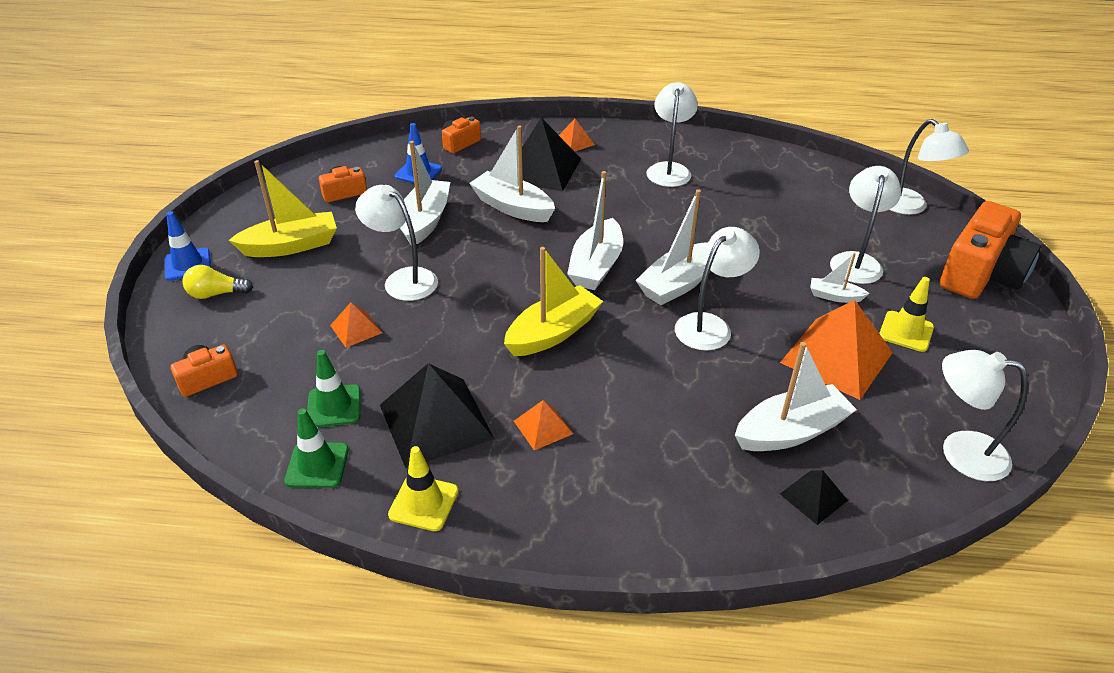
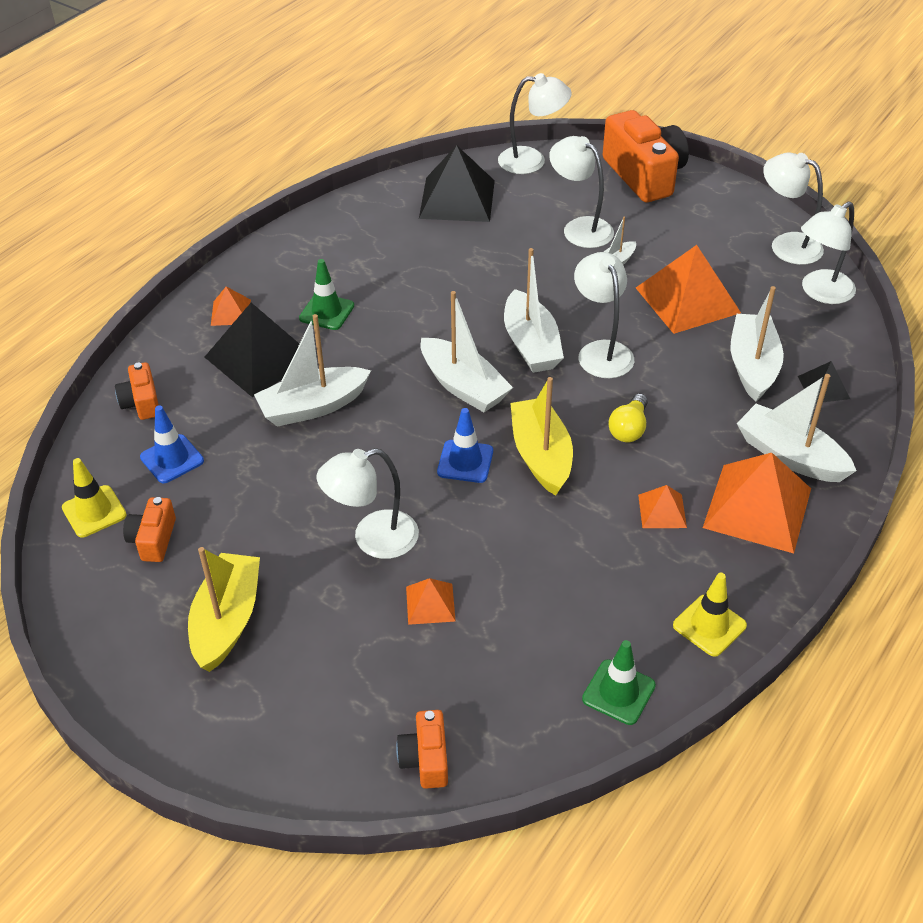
camera: 60 degrees left, 5 degrees up
blue traffic cone [165,211,211,281] -> blue traffic cone moved to [437,408,493,483]
yellow light bulb [183,265,253,299] -> yellow light bulb moved to [609,394,648,442]
green traffic cone [307,350,361,427] -> green traffic cone moved to [299,259,354,330]
black pyramid [380,363,494,468] -> black pyramid moved to [419,145,495,222]
white boat [400,141,450,246] -> white boat moved to [737,374,856,482]
white lamp [646,82,698,187] -> white lamp moved to [763,152,824,265]
yellow traffic cone [879,277,934,352] -> yellow traffic cone moved to [62,458,127,538]
none -> orange pyramid [703,453,811,553]

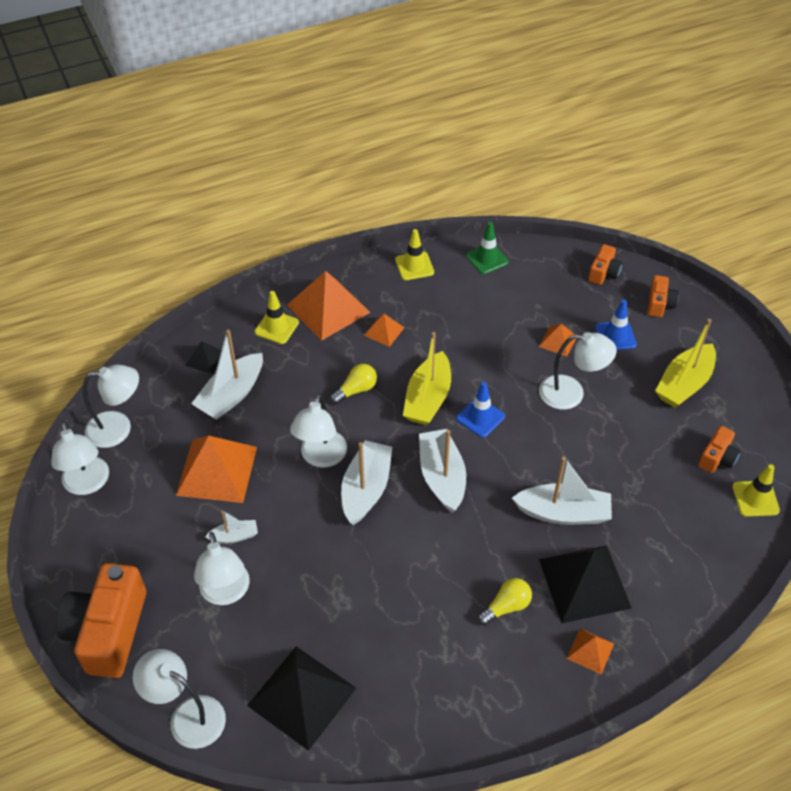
camera: 150 degrees left, 5 degrees up
orange camera [115,362,159,420] -> orange camera moved to [647,275,679,317]
blue traffic cone [140,405,204,483] -> blue traffic cone moved to [595,300,637,350]
green traffic cone [299,259,354,330] -> yellow light bulb [477,578,532,626]
white boat [737,374,856,482] -> yellow traffic cone [255,291,299,344]

